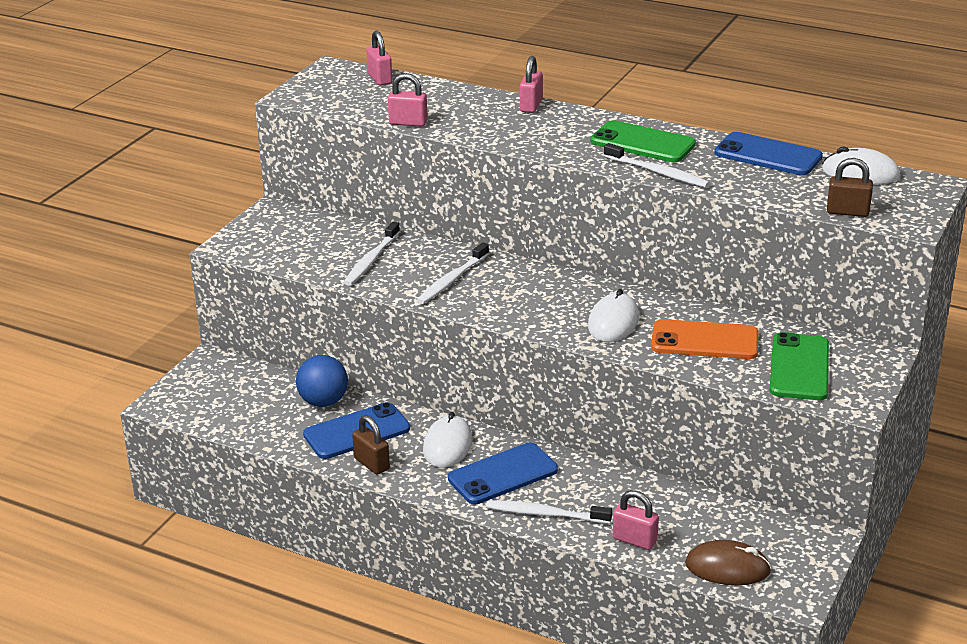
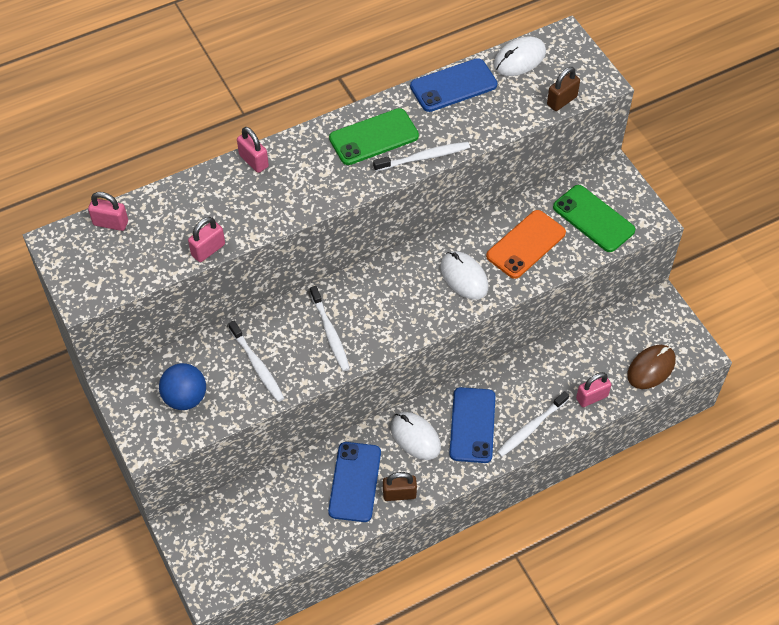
camera: 55 degrees left, 25 degrees up
blue ball [296,355,348,407] -> blue ball moved to [159,363,206,410]

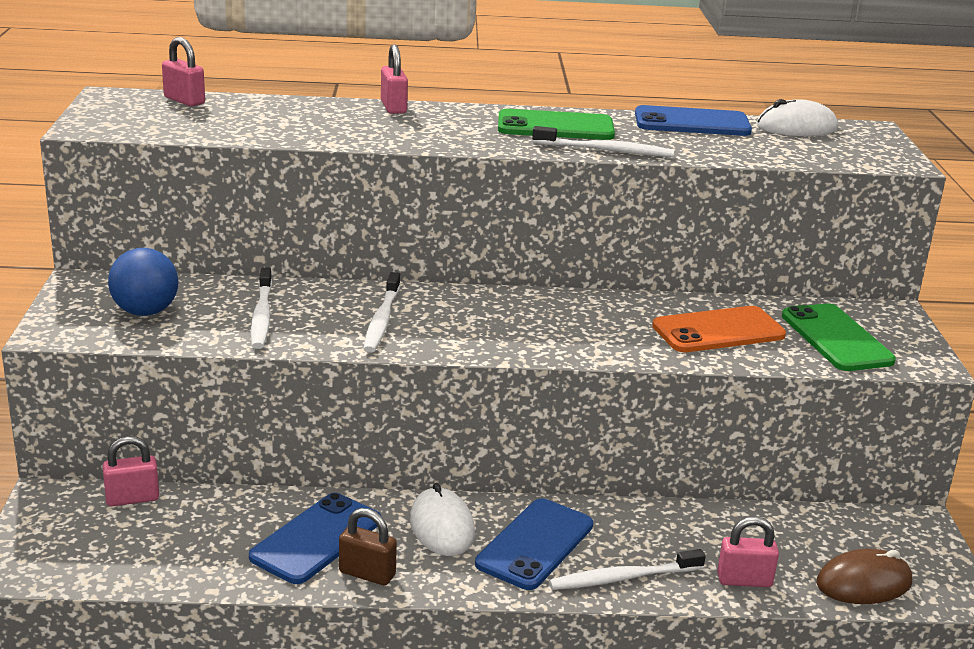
camera: 25 degrees right, 30 degrees down
pink padlock [188,217,225,262] -> pink padlock moved to [103,436,159,506]
white mouse [440,251,489,300] -> none
brown padlock [547,67,580,111] -> none

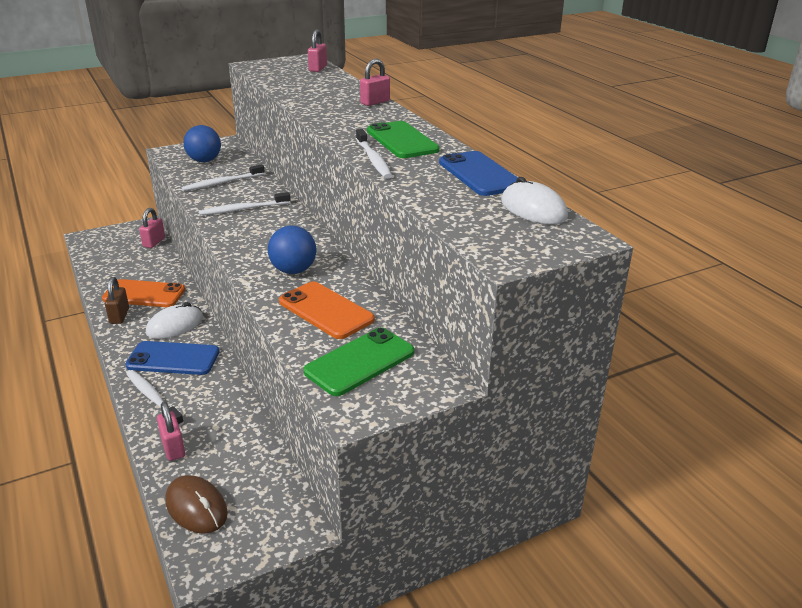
camera: 65 degrees right, 5 degrees up
pink padlock [103,436,159,506] -> pink padlock turned 60 degrees clockwise [139,208,165,248]
blue phone [249,493,381,584] -> orange phone [102,279,185,307]
none -> blue ball [268,226,316,274]

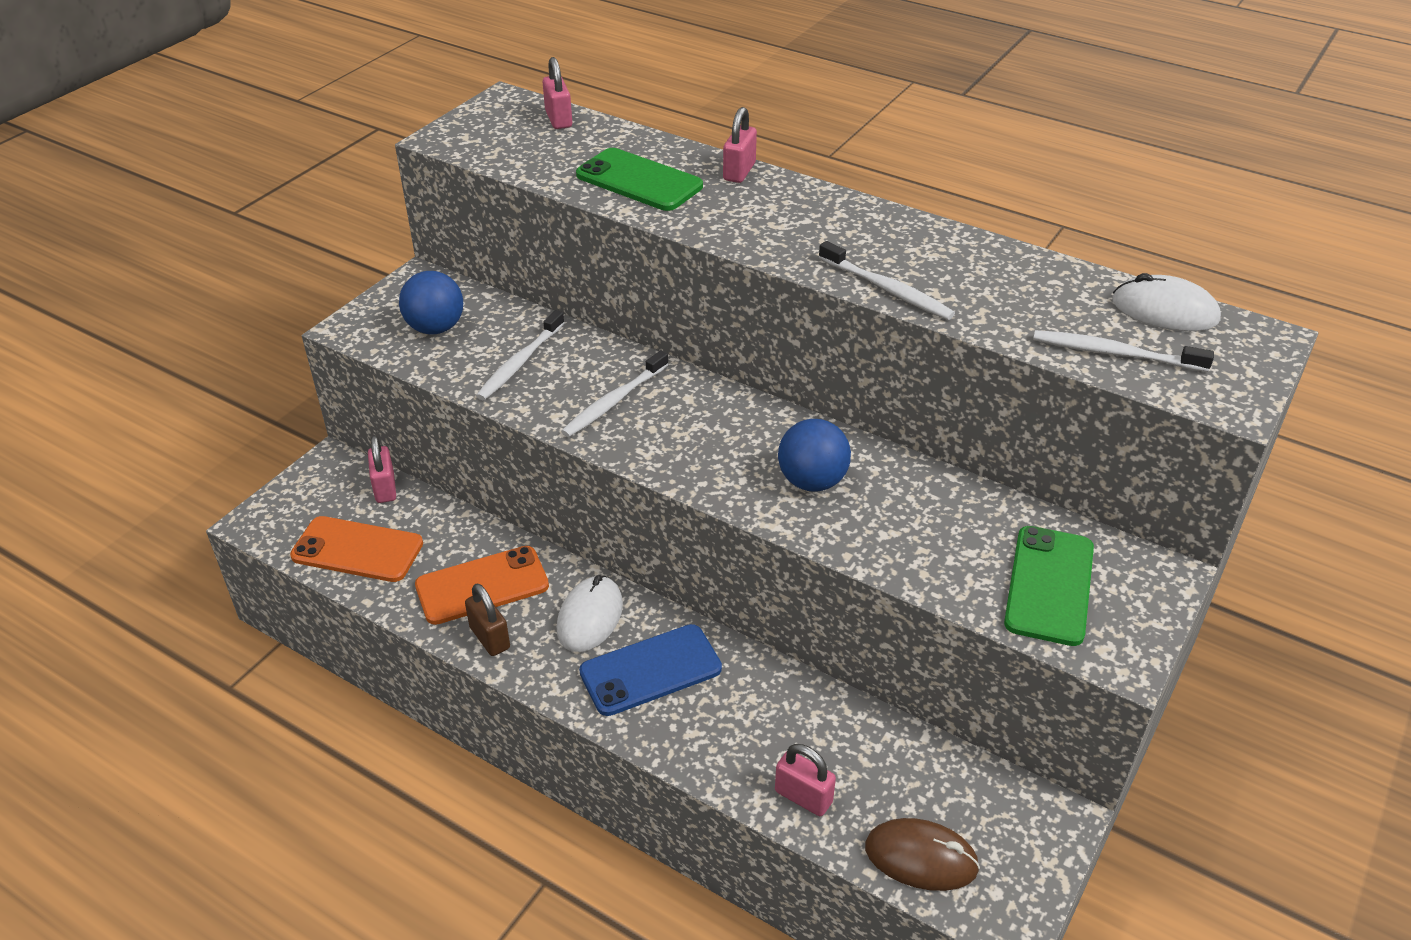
camera: 30 degrees left, 10 degrees up
white toothbrush [126,370,184,426] -> white toothbrush moved to [1033,330,1214,372]
orange phone [279,282,375,339] -> orange phone moved to [290,516,423,582]
green phone [367,121,440,158] -> green phone moved to [576,148,703,211]
blue phone [439,151,518,196] -> none

